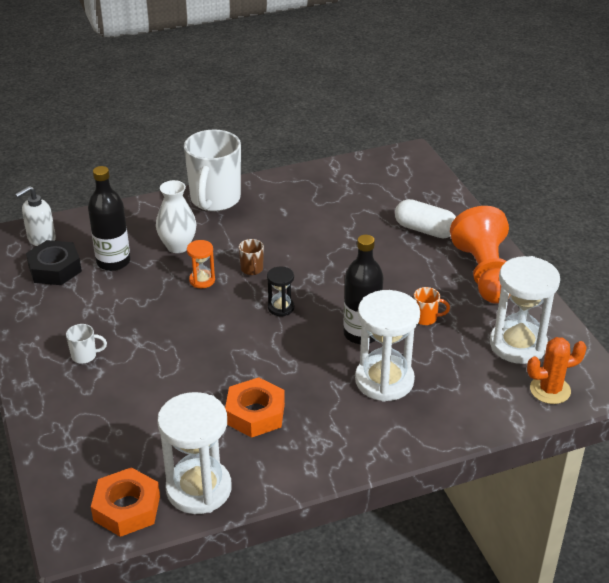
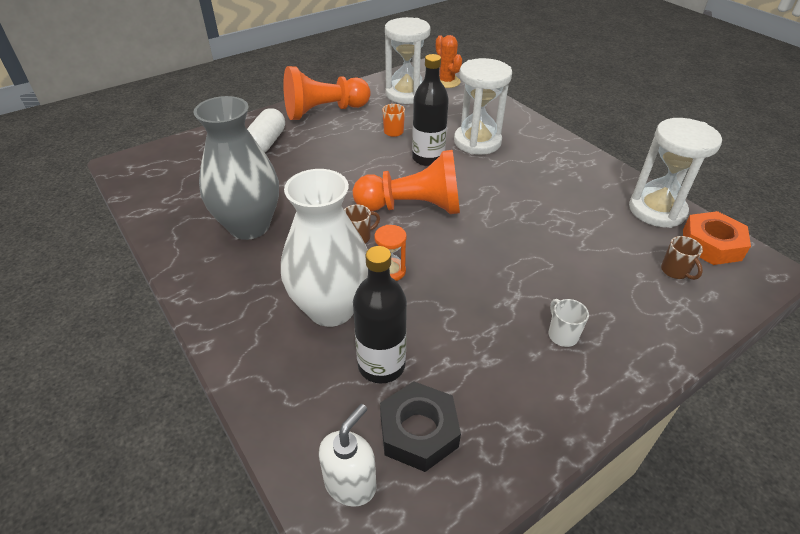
camera: 105 degrees left, 5 degrees up
white soap dispenser [15,186,56,246] -> white soap dispenser turned 90 degrees counterclockwise [319,404,377,507]
white vase [156,180,196,253] -> white vase [281,169,368,327], size x1.62
white mug [184,130,241,211] -> none
orange nut [225,377,285,438] -> none
black hourglass [267,266,294,316] -> orange pawn [353,150,460,214]
none -> grey vase [193,96,279,240]
none -> brown mug [661,236,703,280]

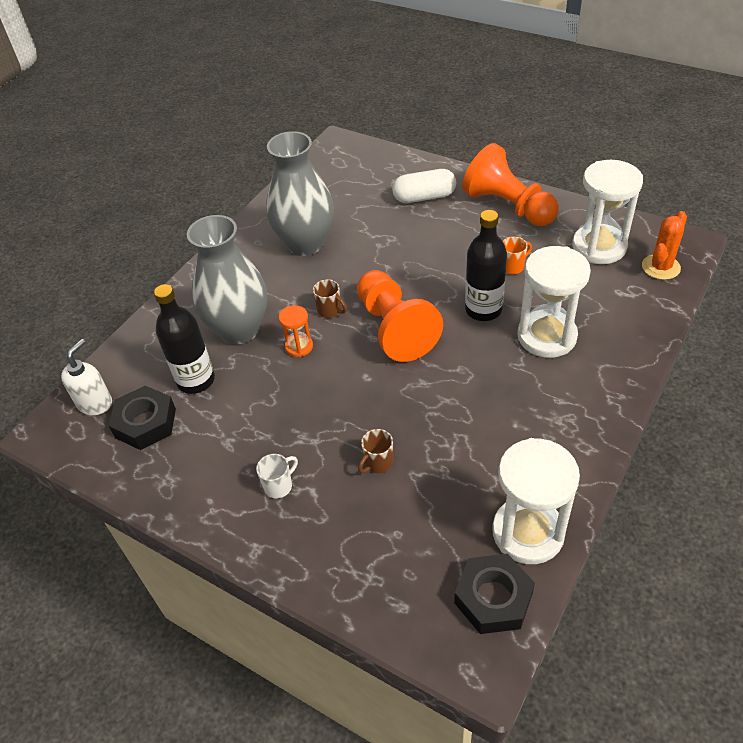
camera: 70 degrees right, 5 degrees up
white vase [281,169,368,327] -> grey vase [187,215,267,345]
white soap dispenser [319,404,377,507] -> white soap dispenser turned 75 degrees counterclockwise [61,339,112,415]
brown mug [661,236,703,280] -> brown mug moved to [358,429,393,473]
orange nut [683,211,751,265] -> black nut [454,554,535,634]

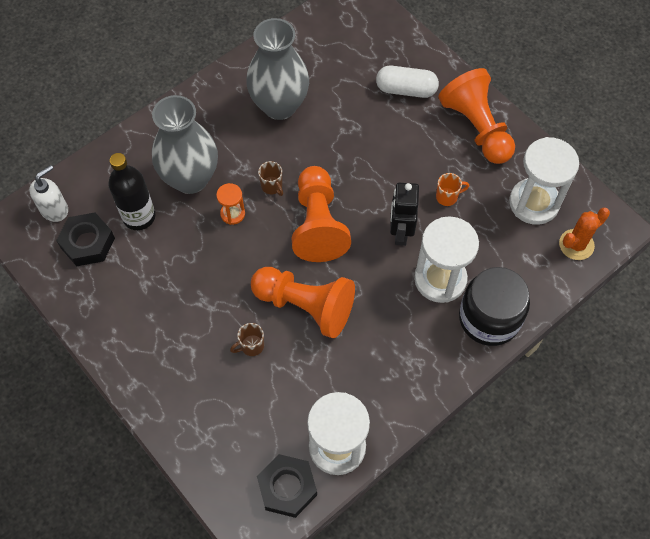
camera: 15 degrees right, 15 degrees up
white mug [256,454,298,498] -> none
black bottle [465,210,507,321] -> black robot [390,183,419,246]
none -> orange pawn [251,267,355,338]
none -> black jar [459,267,530,346]

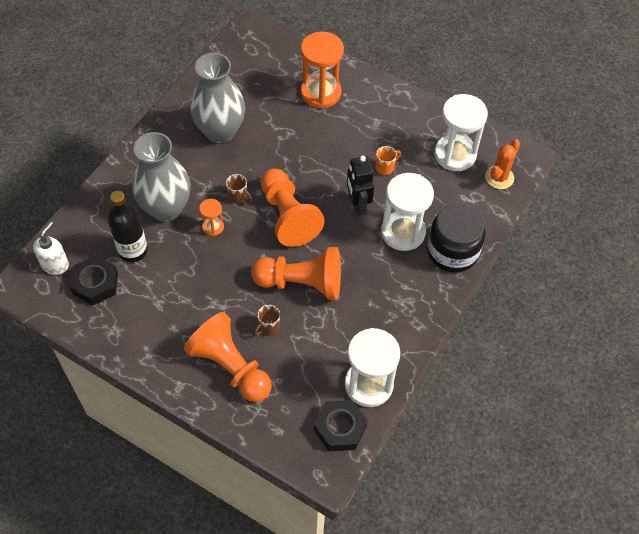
camera: 20 degrees left, 5 degrees down
white capsule [376,66,439,98] -> orange hourglass [301,32,344,109]
orange pawn [438,68,515,164] -> orange pawn moved to [184,312,272,402]

